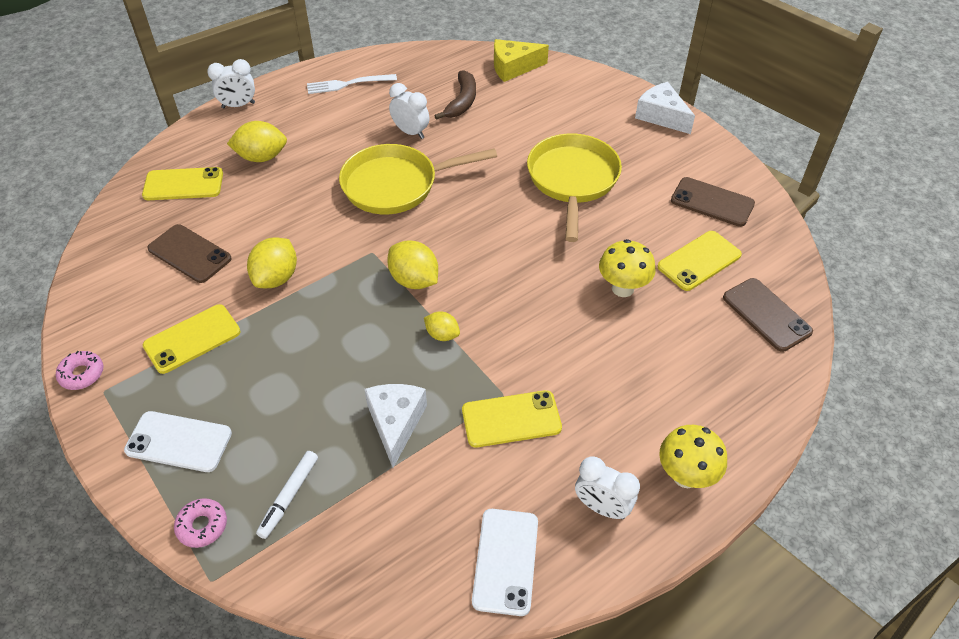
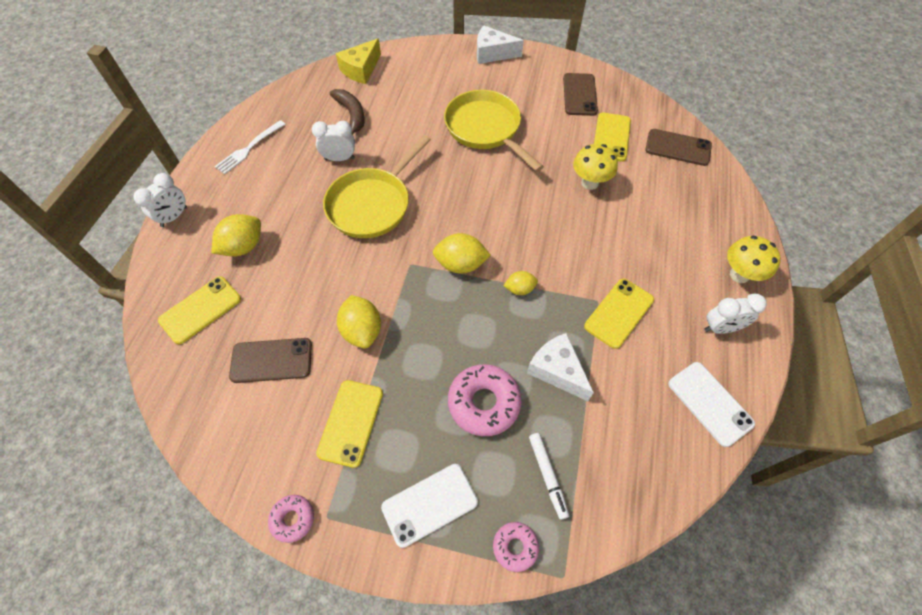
camera: 40 degrees left, 10 degrees up
brown phone [671,177,755,227] -> brown phone turned 75 degrees counterclockwise [563,73,598,116]
none -> pink donut [448,364,522,436]

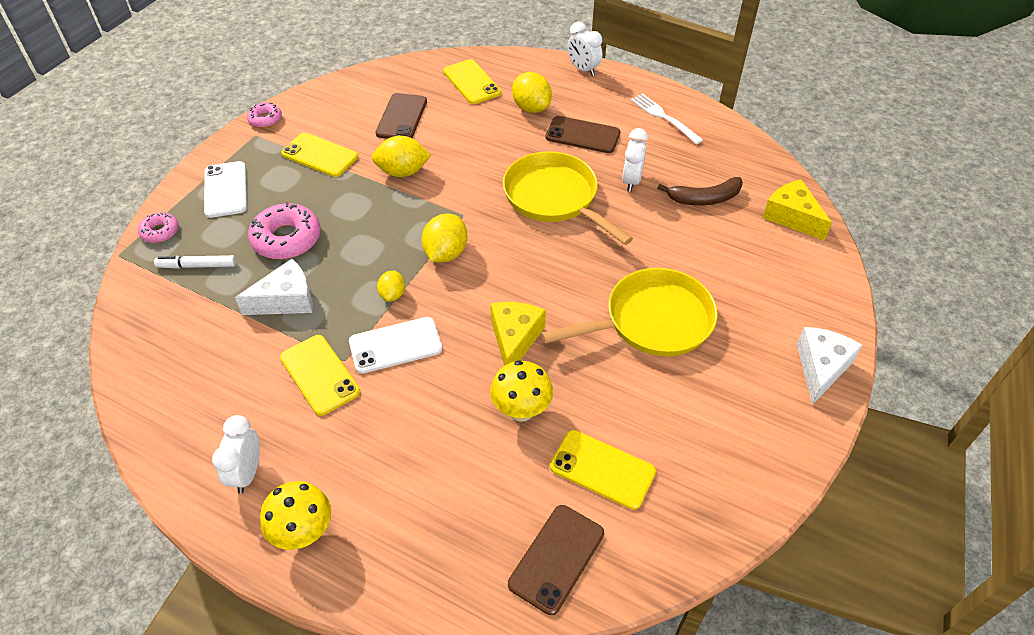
camera: 105 degrees right, 10 degrees down
brown phone [563,73,598,116] -> brown phone moved to [546,116,620,153]
white phone [668,362,755,447] -> white phone moved to [349,317,442,374]
none -> yellow cheese [490,302,546,366]

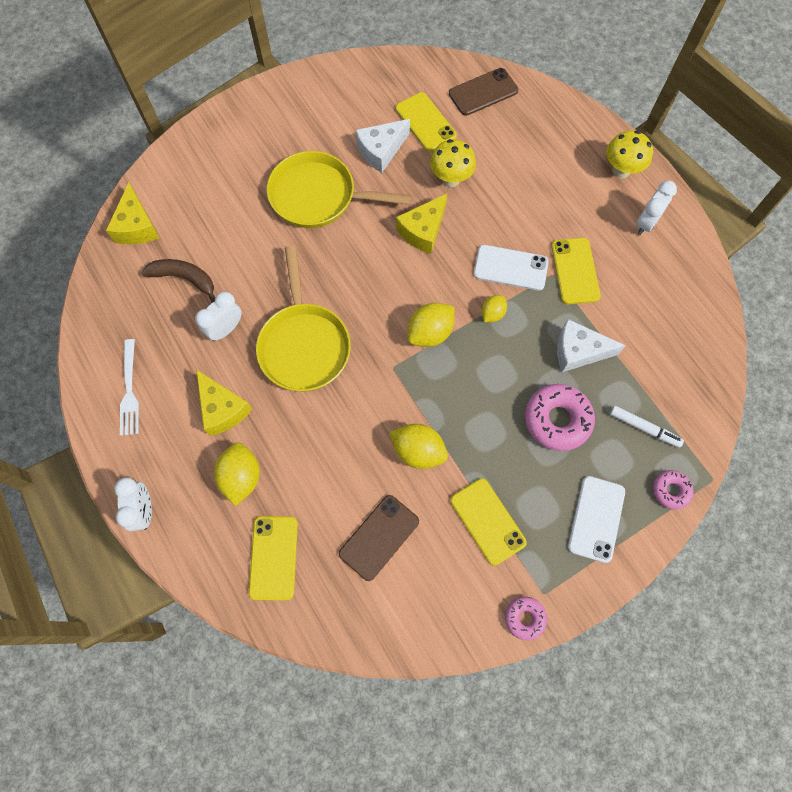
camera: 150 degrees left, 20 degrees up
brown phone [546,116,620,153] -> yellow cheese [196,369,252,436]
white cheese [797,327,863,405] -> white cheese moved to [356,119,410,173]

